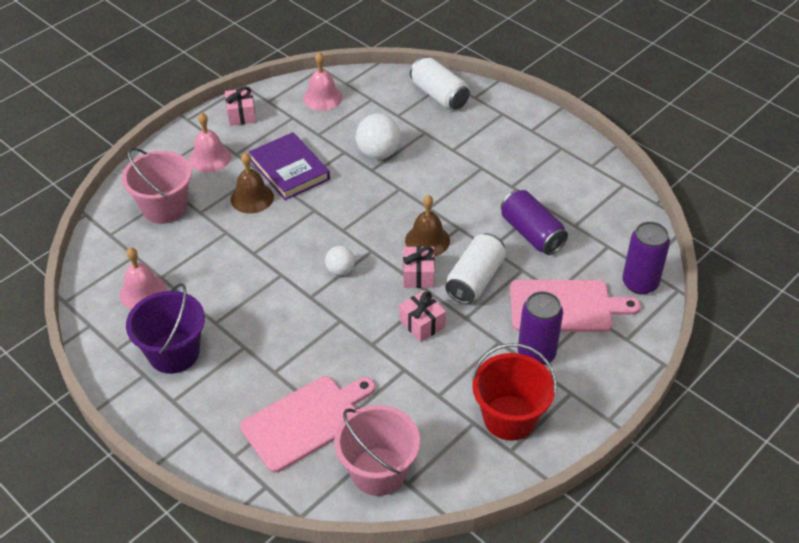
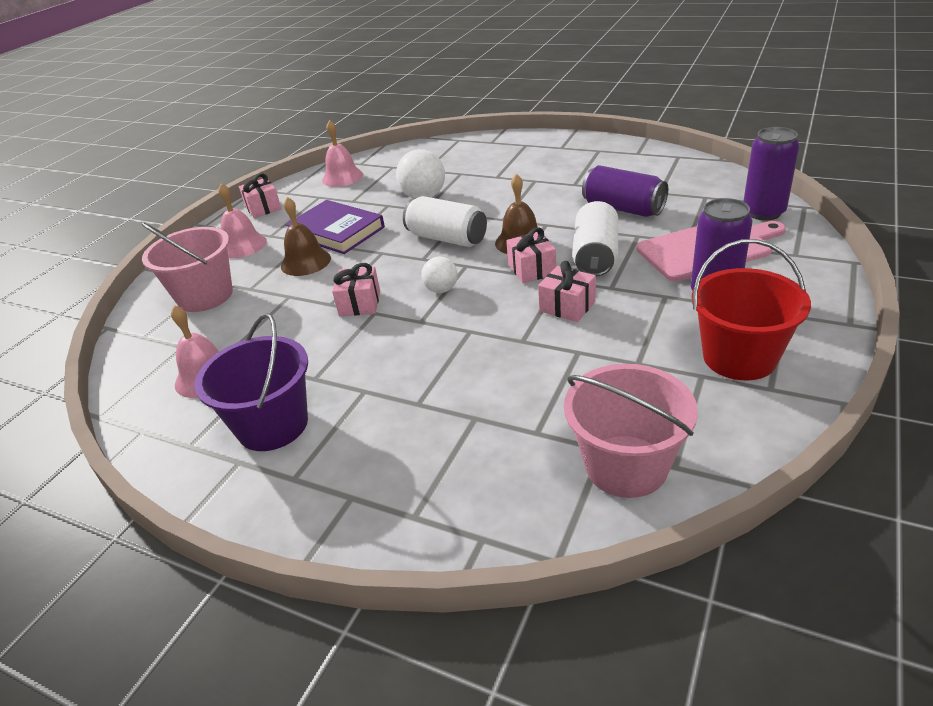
camera: 15 degrees left, 10 degrees down
pink cutting board [240,376,375,472] -> none
white can [410,57,470,110] -> white can moved to [403,196,487,247]
none -> pink gift [332,263,380,316]

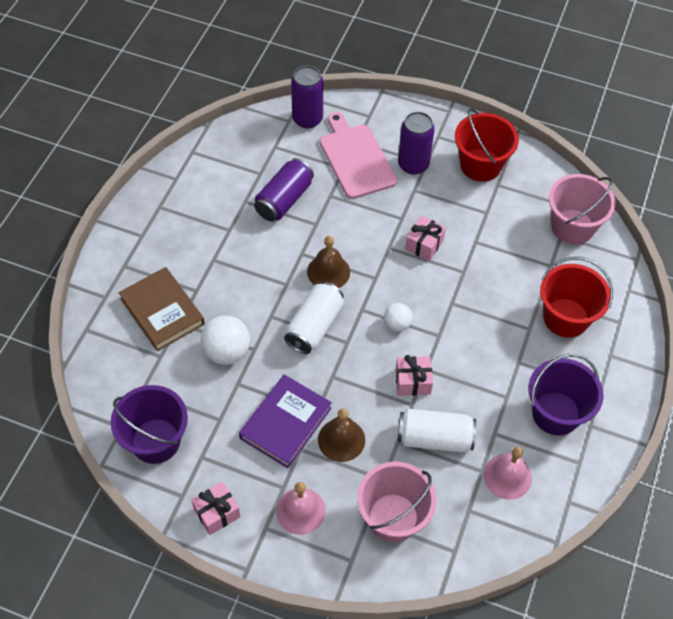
camera: 100 degrees left, 20 degrees up
pink bell [322,120,363,187] -> purple bucket [111,385,188,464]
pink gift [506,227,556,283] -> none
white can [572,201,618,277] -> white can moved to [398,409,476,453]
none -> brown book [119,267,205,351]
none -> red bucket [540,257,613,338]

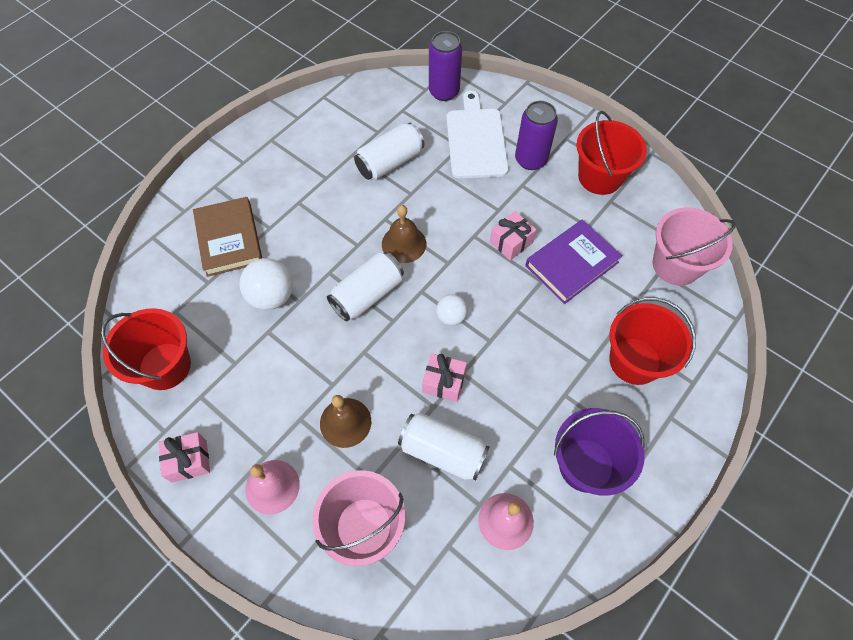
camera: 20 degrees right, 5 degrees up
purple bucket [111,385,188,464] -> red bucket [101,308,191,390]
purple book [239,374,332,468] -> purple book moved to [525,220,622,304]
purple can [254,158,314,221] -> white can [354,123,424,180]
pink cutting board [320,112,397,199] -> white cutting board [446,91,509,179]

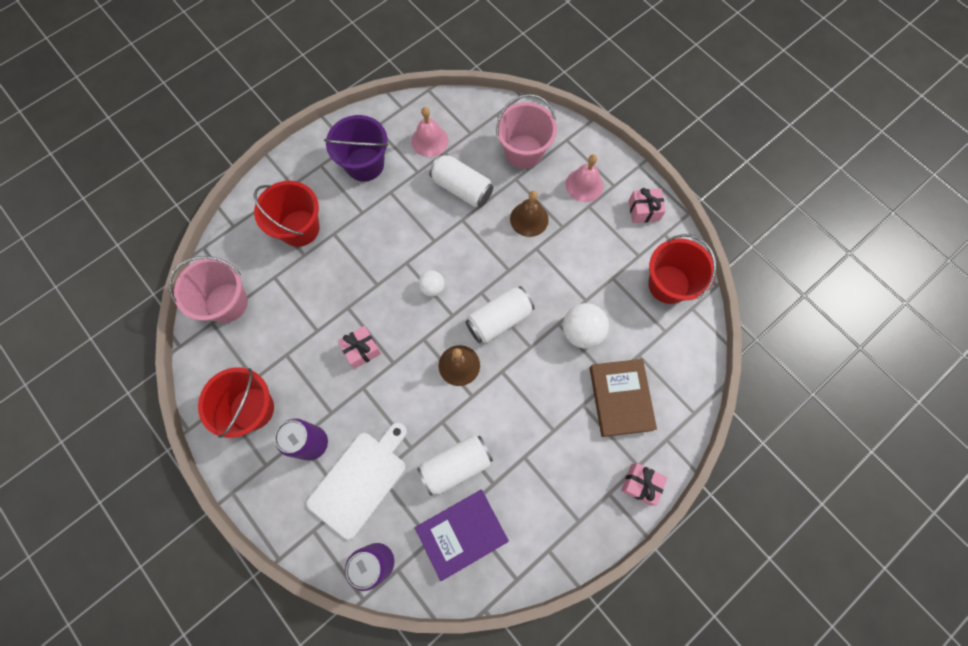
camera: 170 degrees left, 10 degrees up
pink gift [422,353,467,402] -> pink gift moved to [621,463,668,506]
white cutting board [446,91,509,179] -> white cutting board turned 150 degrees counterclockwise [307,423,407,540]
purple book [525,220,622,304] -> purple book moved to [415,489,509,581]

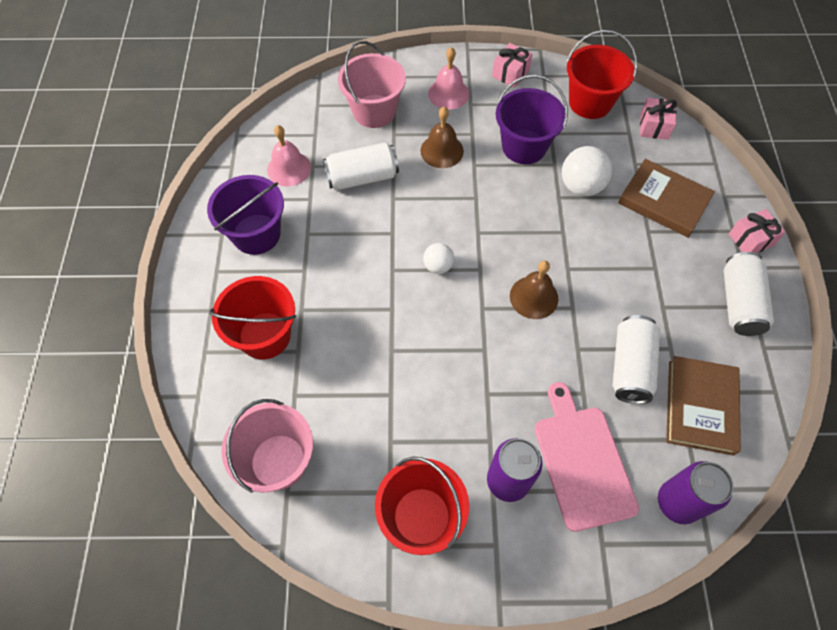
camera: 50 degrees left, 10 degrees down
white cutting board [307,423,407,540] -> pink cutting board [534,382,639,532]
pink gift [338,326,381,369] -> pink gift moved to [640,98,677,140]
purple book [415,489,509,581] -> brown book [666,356,741,456]
white can [465,286,535,343] -> white can moved to [724,252,774,336]
none -> purple bucket [496,75,568,164]

